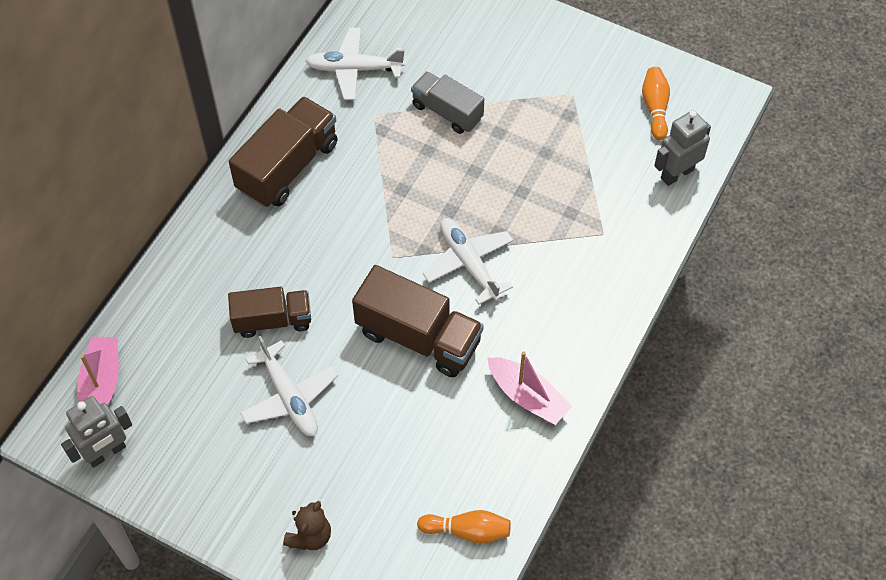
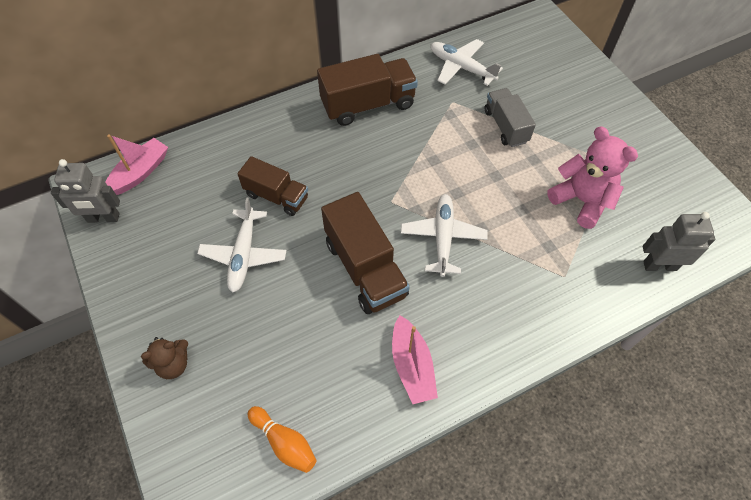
camera: 35 degrees right, 0 degrees up
orange bowling pin [642,67,670,140] -> none
none -> pink teddy bear [547,126,638,229]

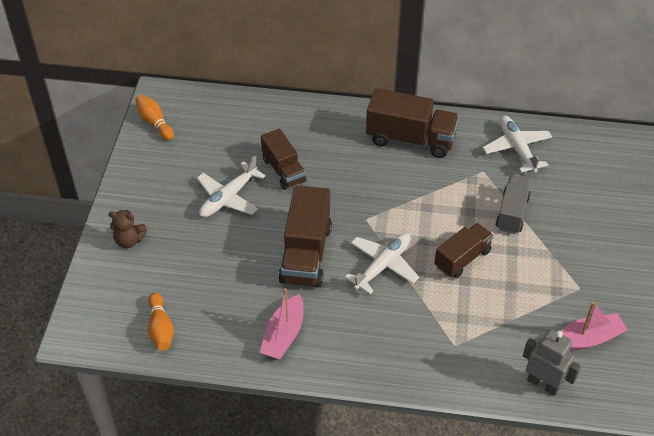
camera: 35 degrees right, 10 degrees down
grey robot [51,159,120,223] -> orange bowling pin [135,94,174,140]
pink boat [105,134,168,195] -> pink boat moved to [561,302,628,351]
pink teddy bear [547,126,638,229] -> none
none -> brown truck [434,223,494,278]

